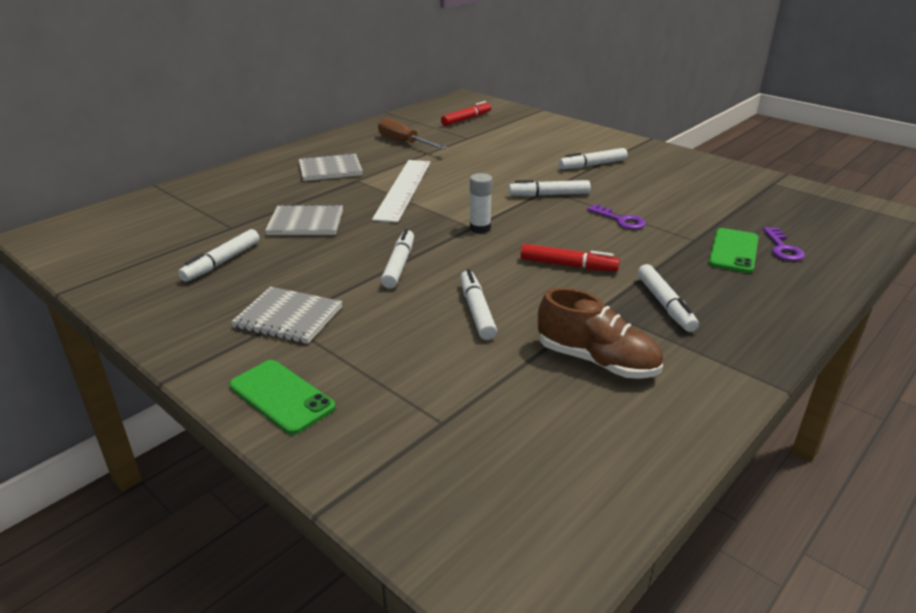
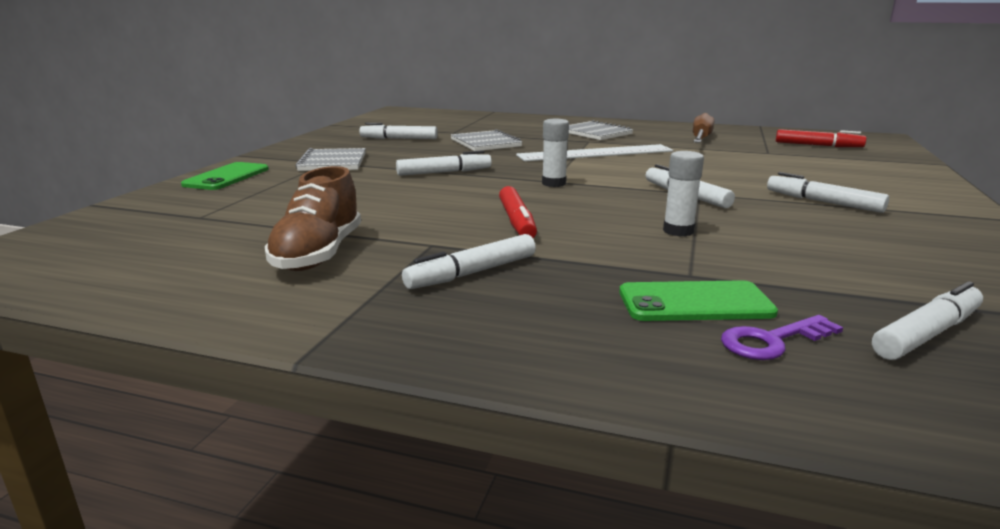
camera: 65 degrees right, 10 degrees down
white marker [460,269,497,340] -> white marker moved to [872,281,983,360]
purple key [587,204,646,229] -> white glue stick [663,151,704,237]

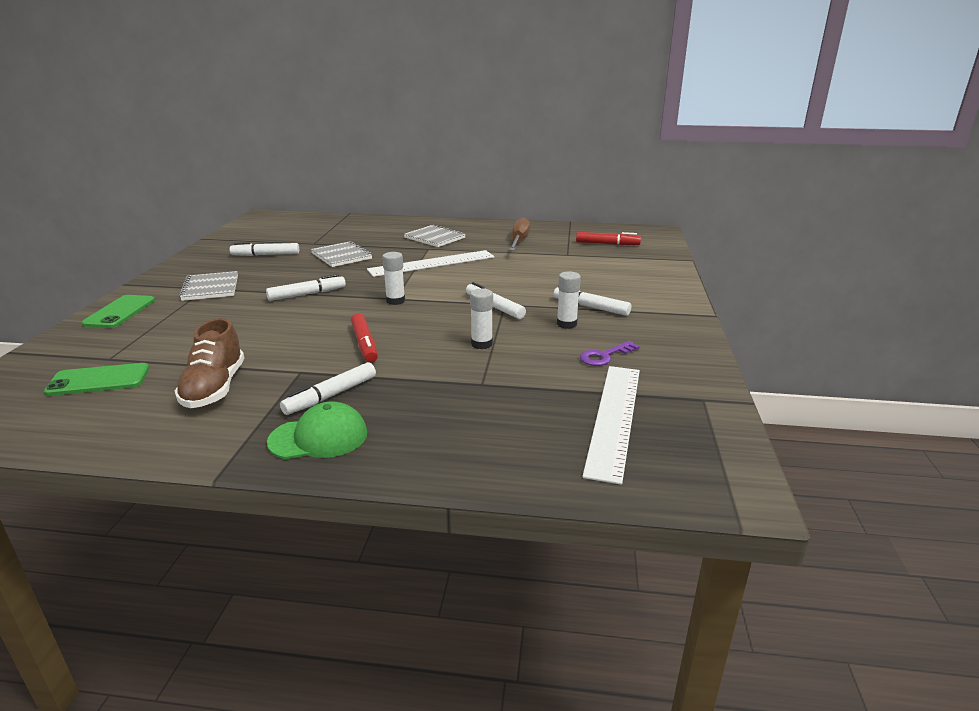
camera: 10 degrees left, 5 degrees up
green phone [619,280,778,321] -> green phone moved to [44,363,149,396]
purple key [721,315,843,360] -> purple key moved to [580,341,640,366]
white marker [872,281,983,360] -> white ruler [582,366,640,485]
none -> green cap [267,401,367,459]
none -> white glue stick [557,271,581,329]

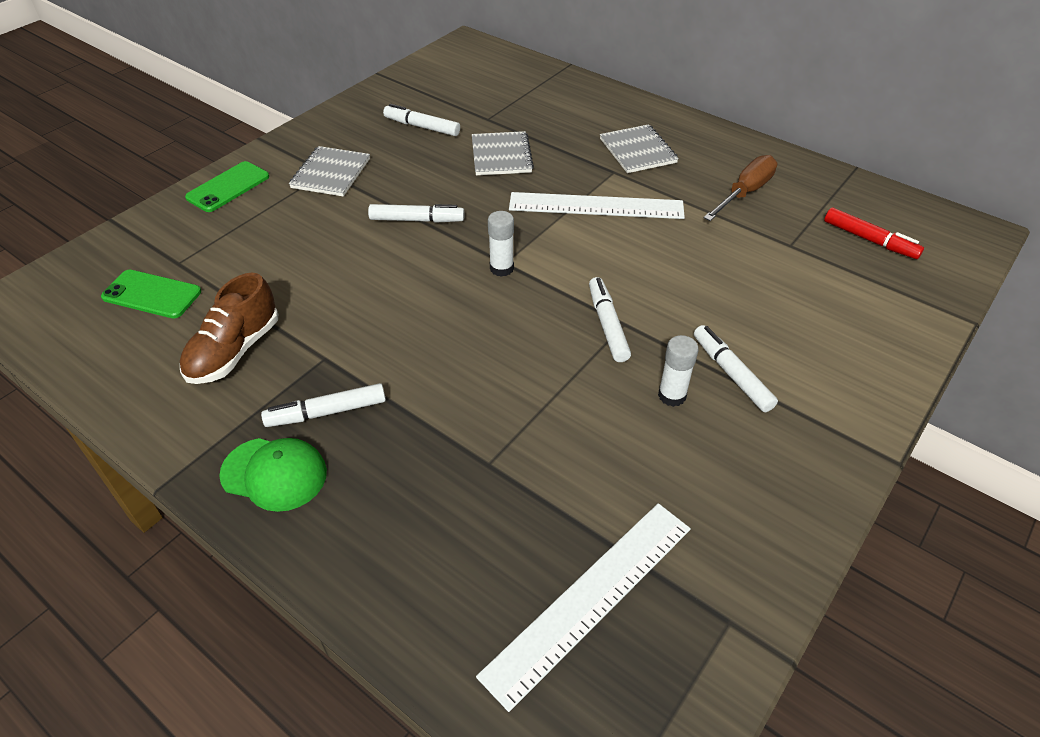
camera: 30 degrees right, 20 degrees up
red marker [351,313,378,363] -> none
white glue stick [470,289,493,349] -> none
purple key [580,341,640,366] -> none

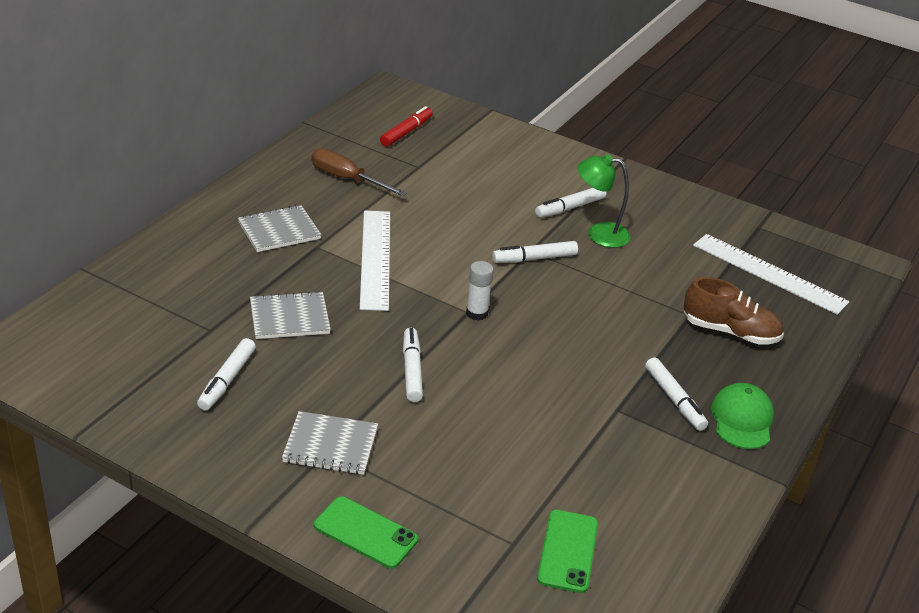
camera: 100 degrees left, 10 degrees down
brown shoe [180,273,278,384] -> brown shoe moved to [684,277,784,345]
white glue stick [658,335,699,407] -> green lamp [578,154,631,248]

